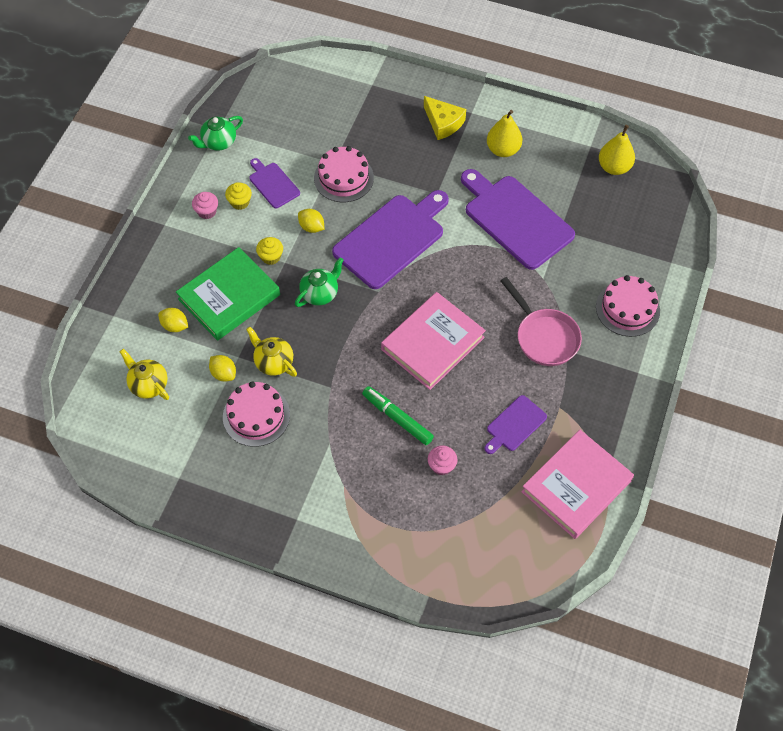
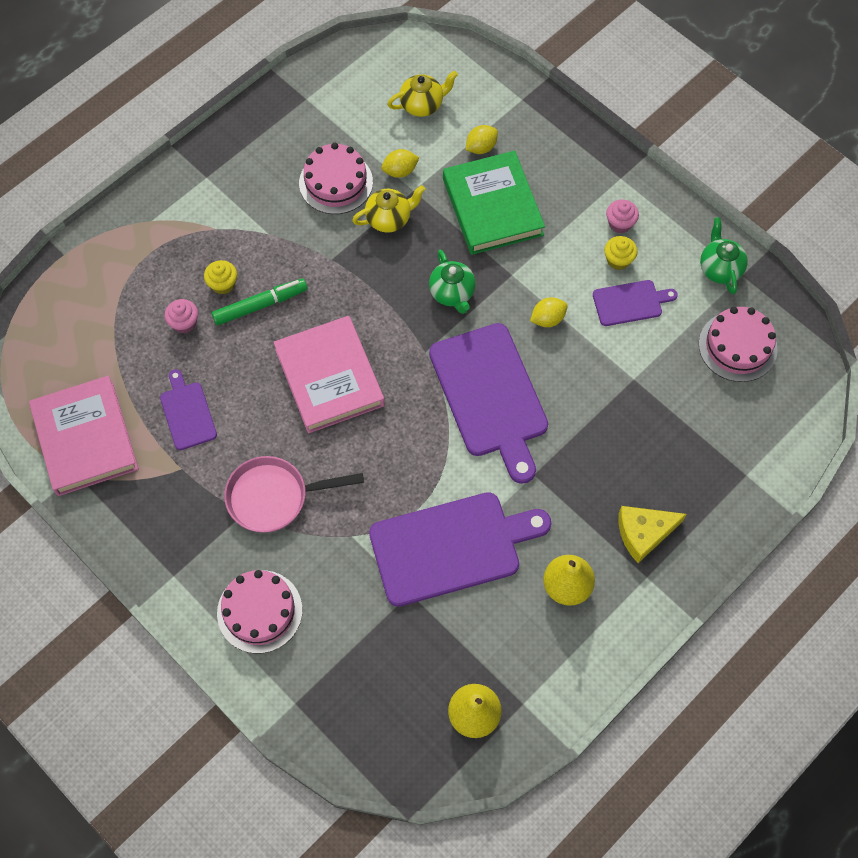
camera: 115 degrees right, 5 degrees up
yellow cupcake [256,237,283,265] -> yellow cupcake moved to [204,260,237,295]
pink cake [314,146,374,202] -> pink cake moved to [699,307,778,382]

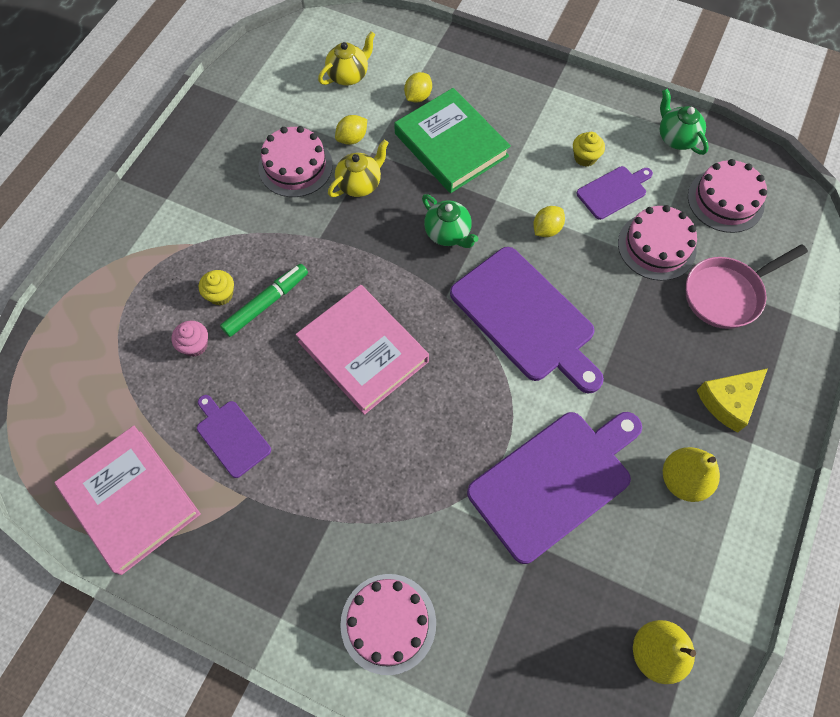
camera: 20 degrees left, 0 degrees up
pink pan [224,456,364,533] -> pink pan moved to [686,244,808,329]
pink cupcake [606,200,639,233] -> none
none -> pink cake [618,205,697,281]

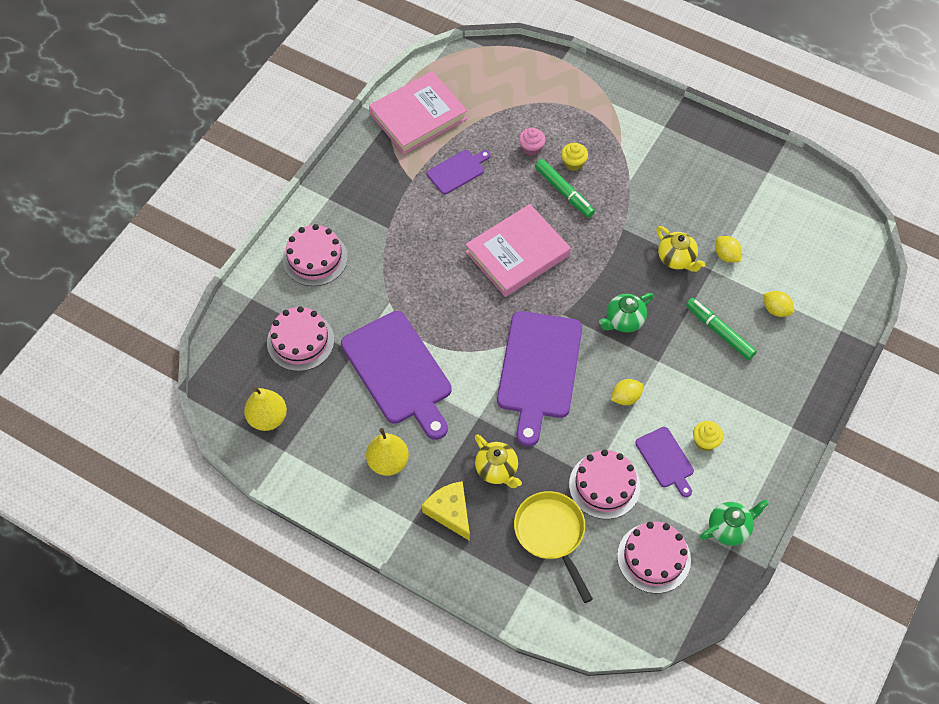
camera: 95 degrees right, 5 degrees down
pink cake [258,126,333,197] -> pink cake moved to [267,306,334,371]
yellow teapot [318,31,375,86] -> yellow teapot moved to [475,435,522,488]
green book [394,88,511,193] -> green marker [686,298,757,360]
purple cutting board [450,247,604,393] -> purple cutting board turned 45 degrees counterclockwise [497,311,582,446]
yellow lemon [533,206,565,237] -> yellow lemon turned 75 degrees counterclockwise [611,379,644,405]
pink pan [686,244,808,329] -> yellow pan [514,491,593,603]

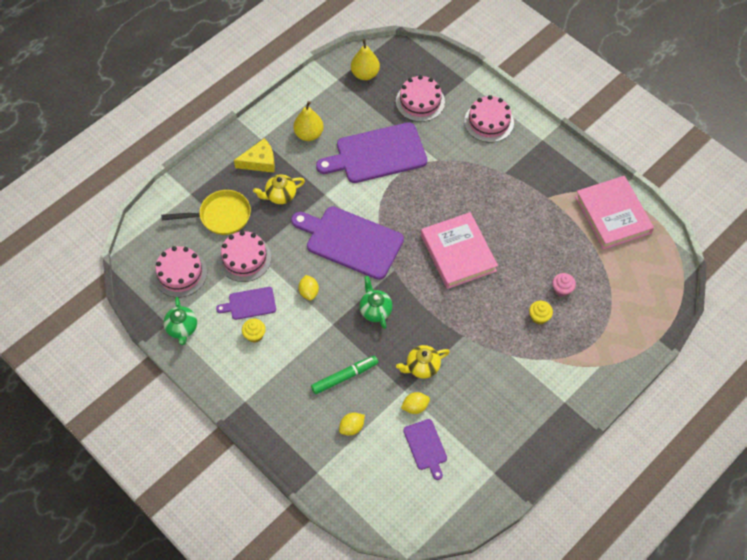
camera: 105 degrees right, 0 degrees up
purple cutting board [427,150,491,194] -> purple cutting board moved to [403,419,447,480]
green marker [535,159,595,218] -> none

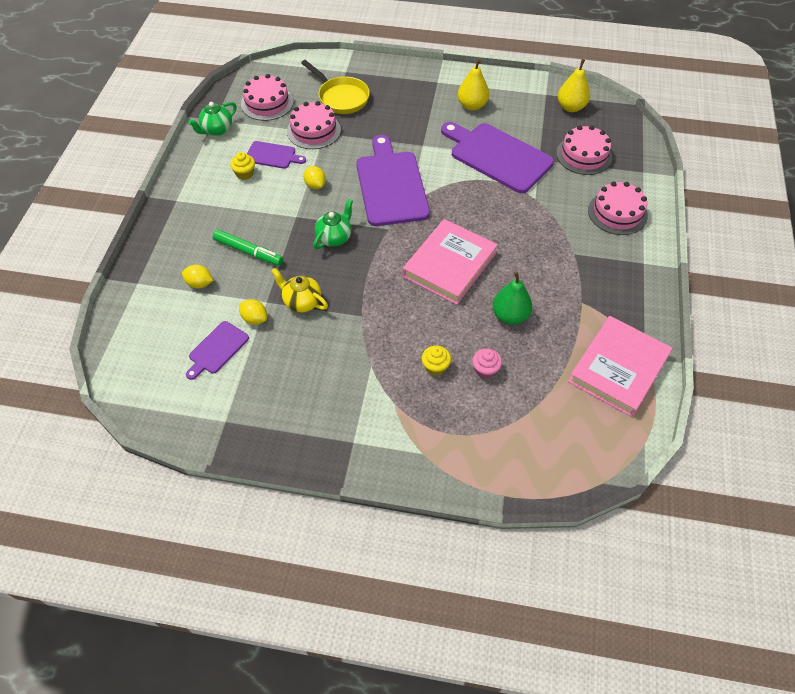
camera: 55 degrees right, 5 degrees down
purple cutting board [216,287,276,320] -> purple cutting board turned 150 degrees clockwise [247,141,306,169]
yellow cheese [234,138,275,173] -> none
yellow teapot [253,174,305,204] -> none
yellow lemon [298,275,319,301] -> yellow lemon turned 75 degrees counterclockwise [303,166,326,189]
none -> green pear [492,271,532,325]

